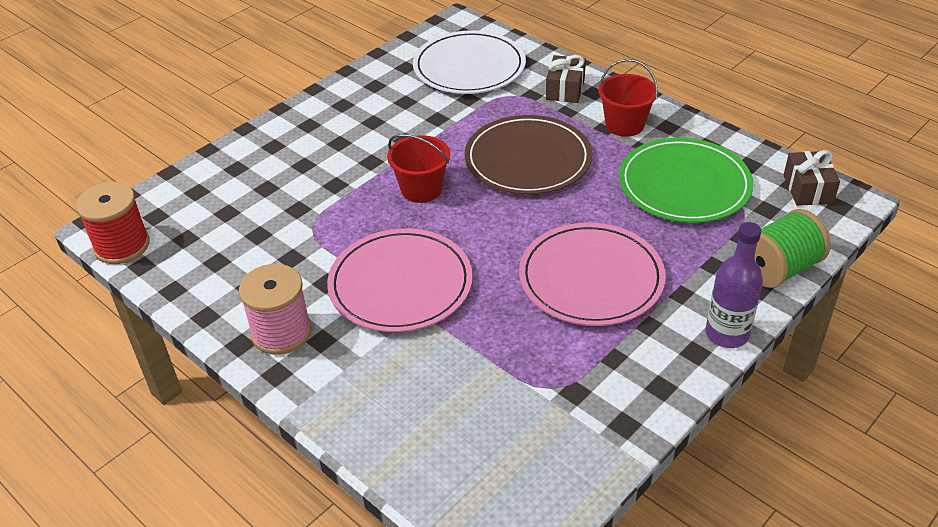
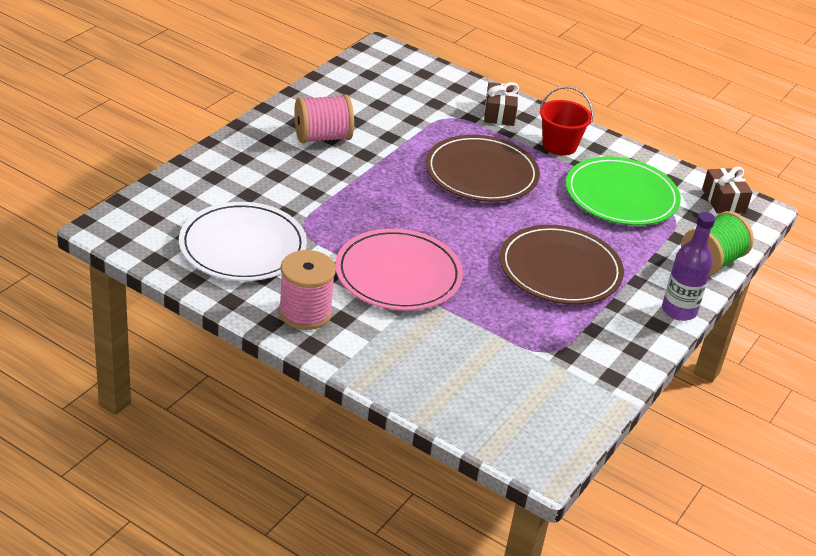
camera: 15 degrees left, 5 degrees down
red spool [76,182,150,264] -> none
red bucket [387,134,450,203] -> none
white plate [413,30,526,94] -> white plate moved to [179,202,307,281]
pink plate [519,223,666,326] -> brown plate [500,225,624,305]
none -> pink spool [294,94,354,143]

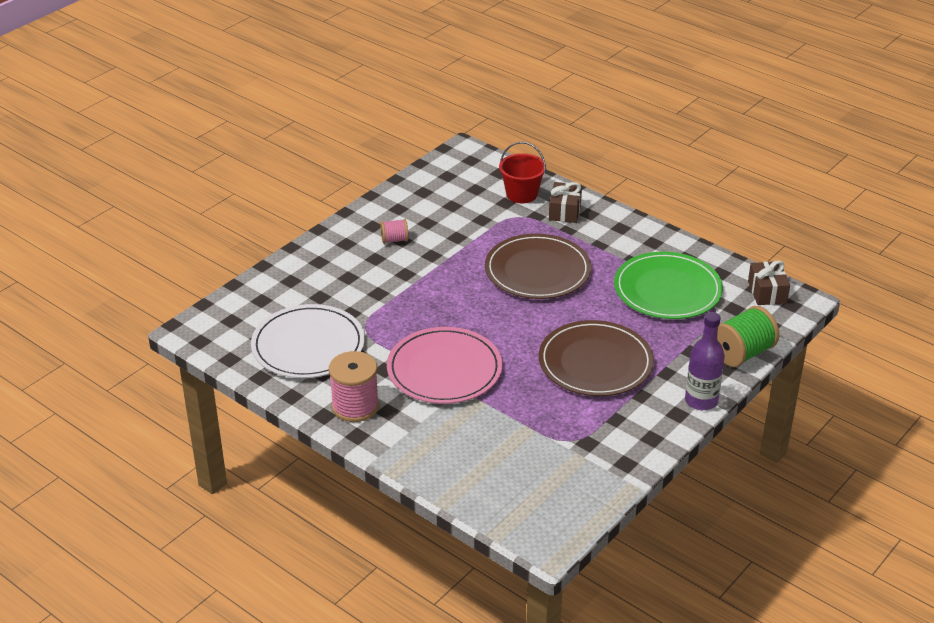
camera: 10 degrees right, 0 degrees up
pink spool [294,94,354,143] -> pink spool [380,219,408,244], size x0.54
red bucket [540,86,593,155] -> red bucket moved to [499,142,546,203]

